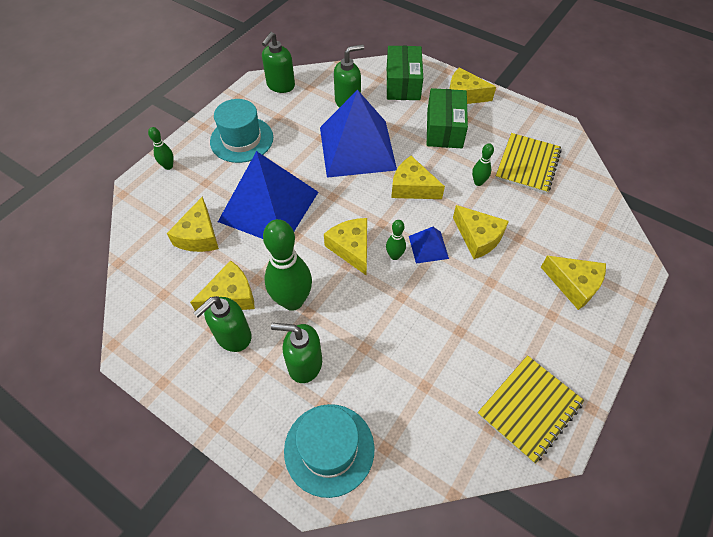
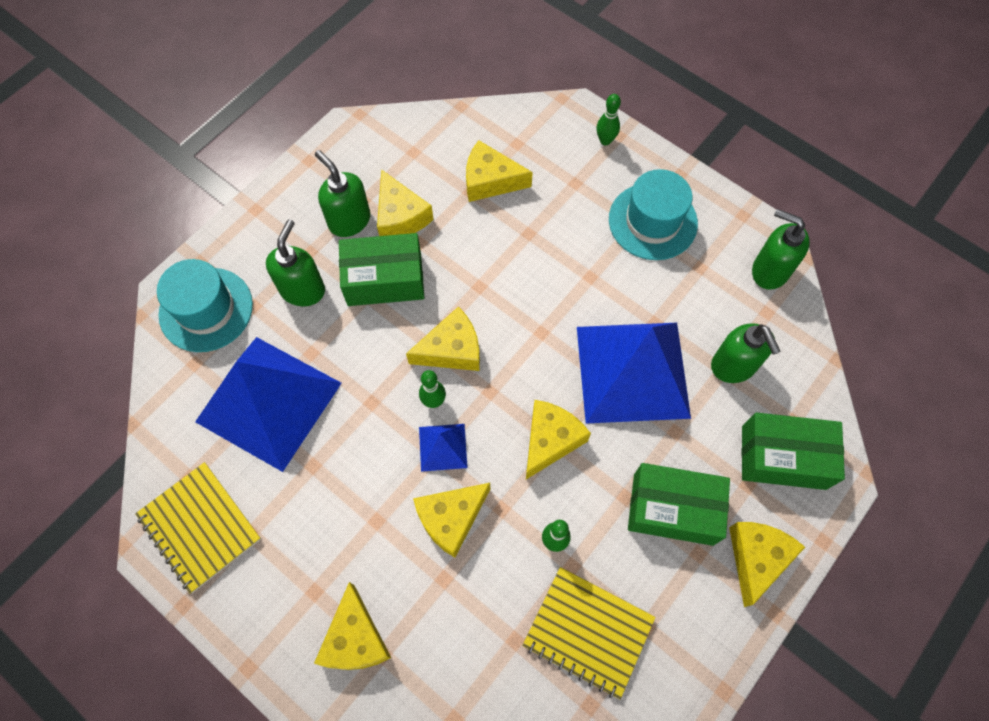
camera: 95 degrees right, 10 degrees up
blue pyramid [218,151,318,239] -> blue pyramid moved to [195,337,342,472]
green bowling pin [263,219,312,311] -> green box [339,233,424,306]
yellow cheese [541,256,606,310] -> yellow cheese turned 45 degrees counterclockwise [314,582,391,670]

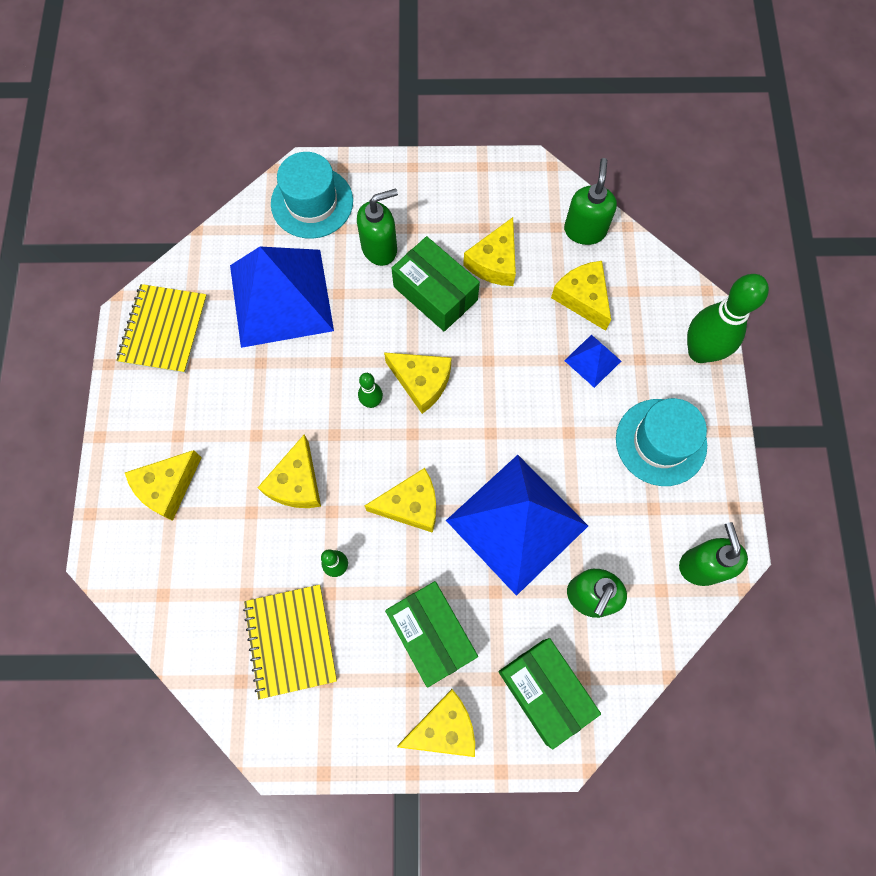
camera: 50 degrees right, 5 degrees up
green soap dispenser [315,150,370,237] -> green soap dispenser moved to [564,158,617,245]
yellow cheese [413,483,490,558] -> yellow cheese turned 90 degrees counterclockwise [257,435,321,508]
blue pyramid [419,424,468,472] -> blue pyramid moved to [564,335,621,388]
green bowling pin [597,94,621,145] -> green bowling pin [687,274,769,363], size x2.12

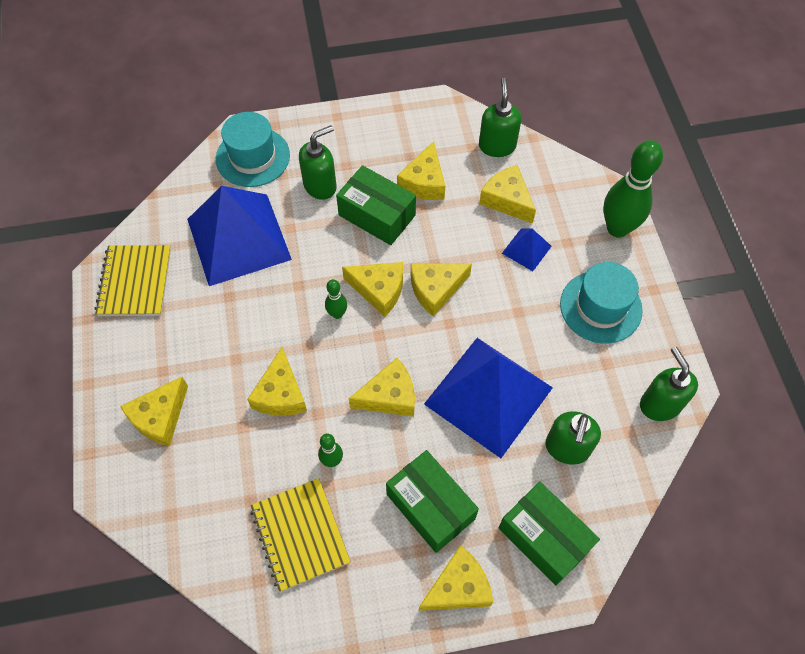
camera: 10 degrees left, 10 degrees down
none -> yellow cheese [411,263,472,316]

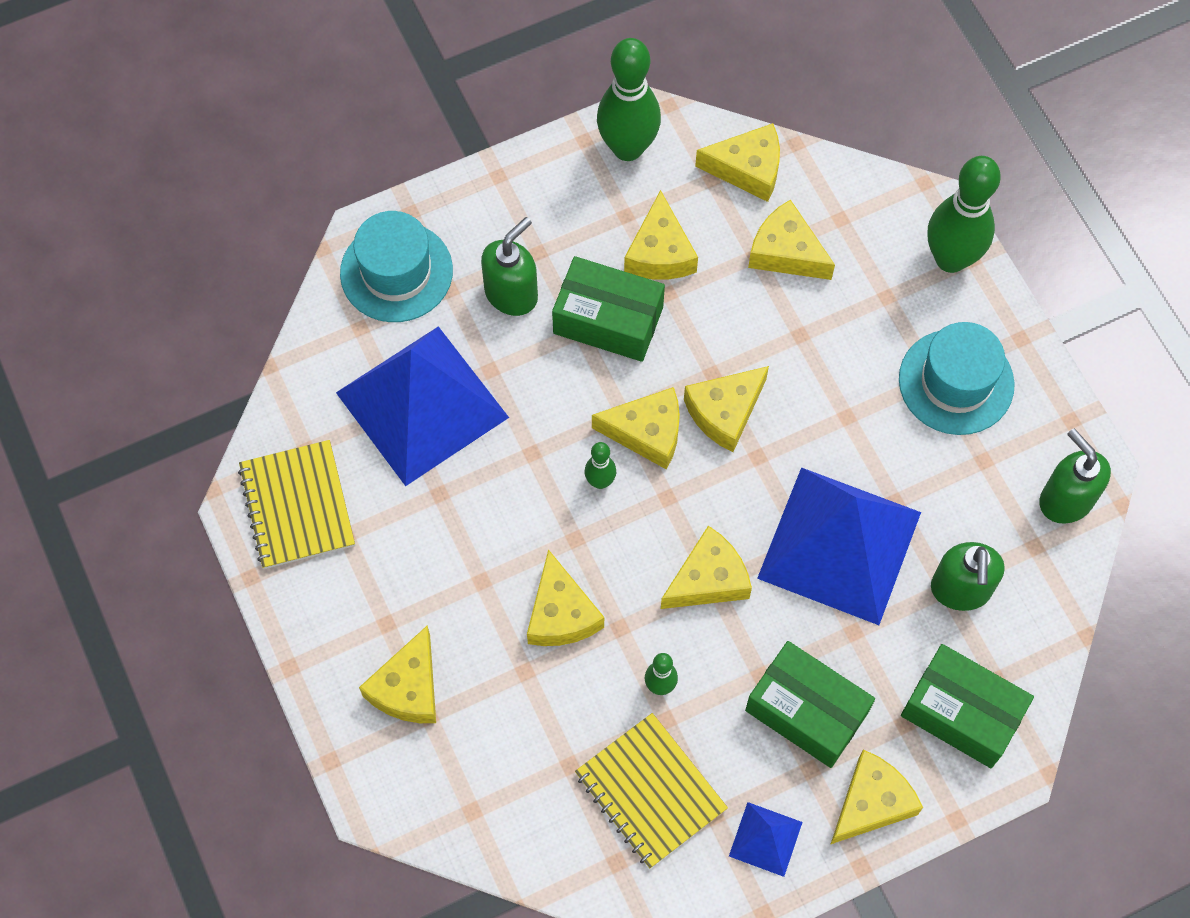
camera: 15 degrees left, 5 degrees up
green soap dispenser [479,78,521,157] -> yellow cheese [695,123,780,202]
blue pyramid [502,228,552,271] -> blue pyramid moved to [729,802,803,877]
none -> green bowling pin [597,38,661,161]

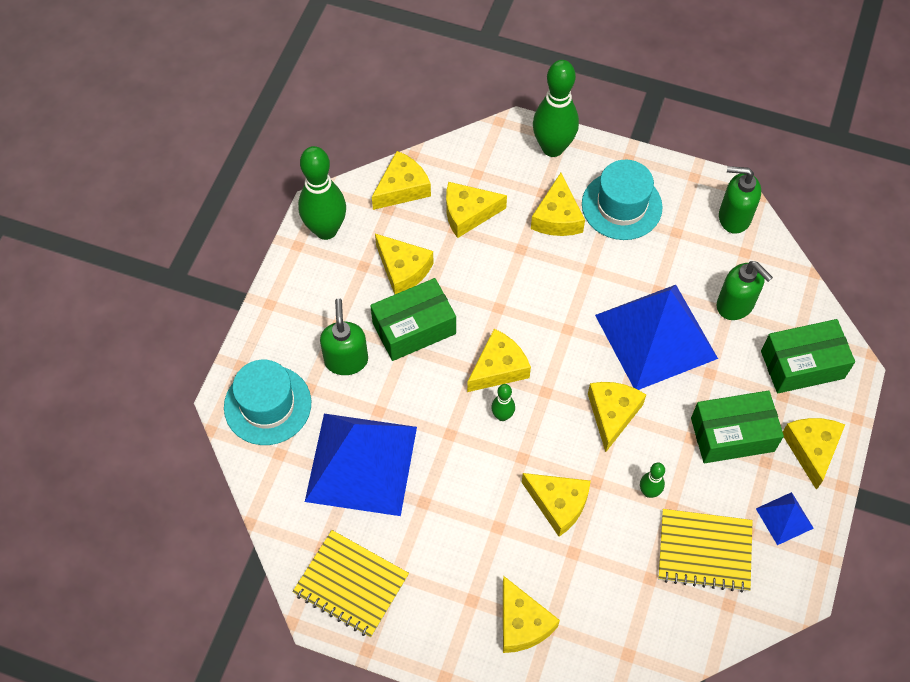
camera: 45 degrees left, 5 degrees down
yellow cheese [684,366,769,452] -> yellow cheese moved to [531,173,585,236]

